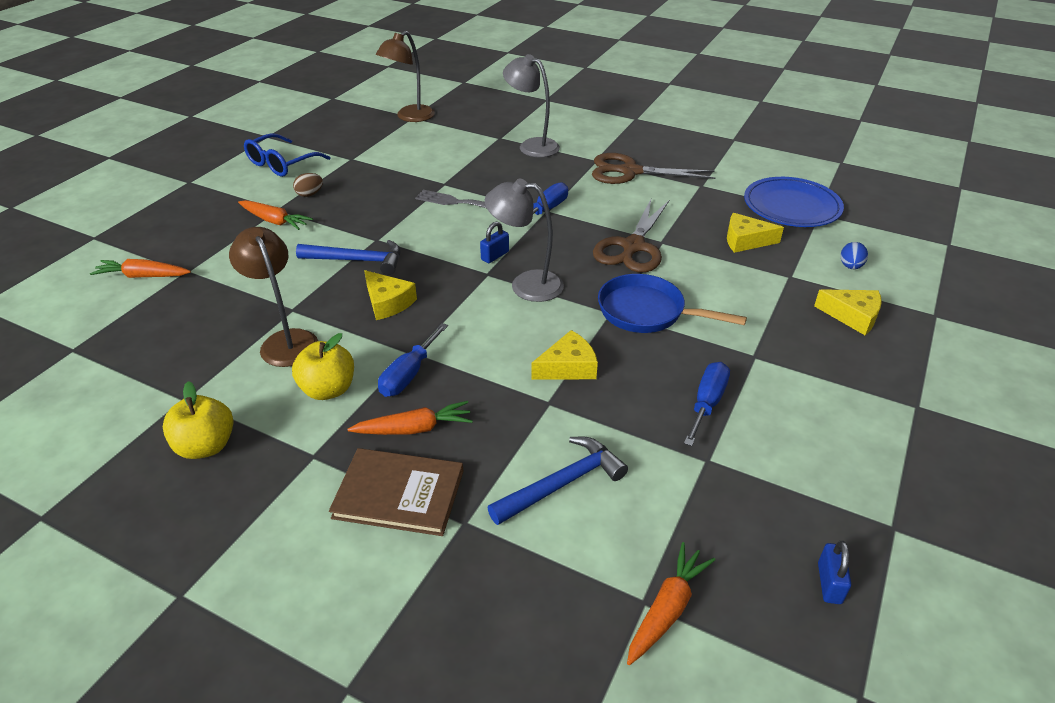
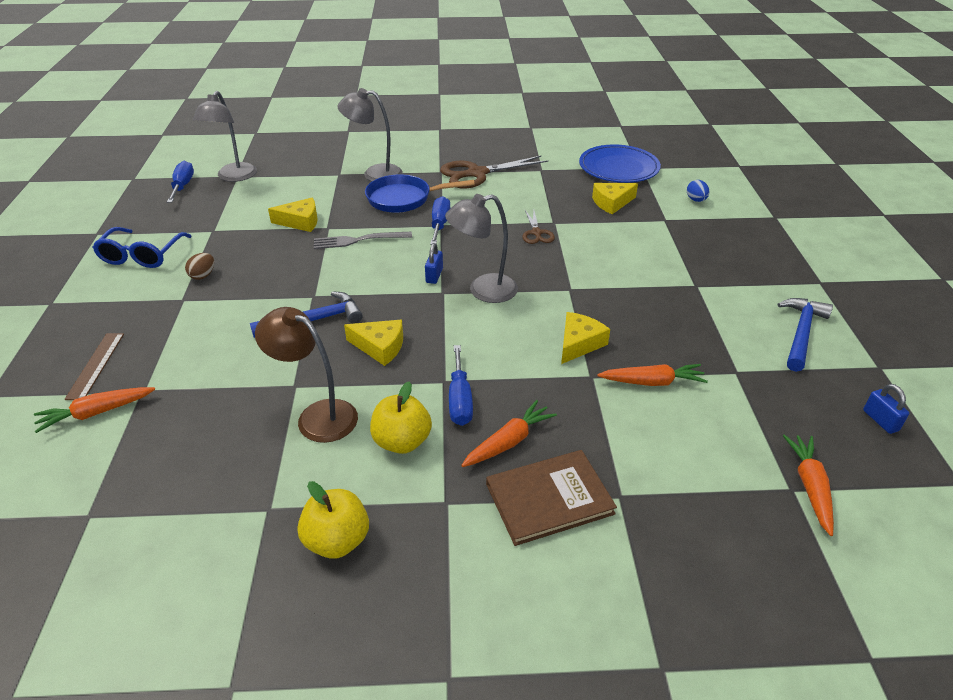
camera: 30 degrees left, 0 degrees up
orange carrot [238,200,313,230] -> orange carrot moved to [597,364,708,386]
brown lamp [376,31,435,122] -> grey lamp [193,91,257,182]
blue hammer [487,437,628,525] -> blue hammer moved to [778,298,833,372]
brown scissors [593,199,669,273] -> brown scissors [523,210,555,244], size x0.53
blue pan [598,274,747,333] -> blue pan moved to [365,174,475,213]
blue screwdriver [684,362,730,446] -> blue screwdriver moved to [167,161,194,203]
yellow cheese [814,289,882,335] -> yellow cheese moved to [268,198,318,232]
none -> brown ruler [65,333,124,400]

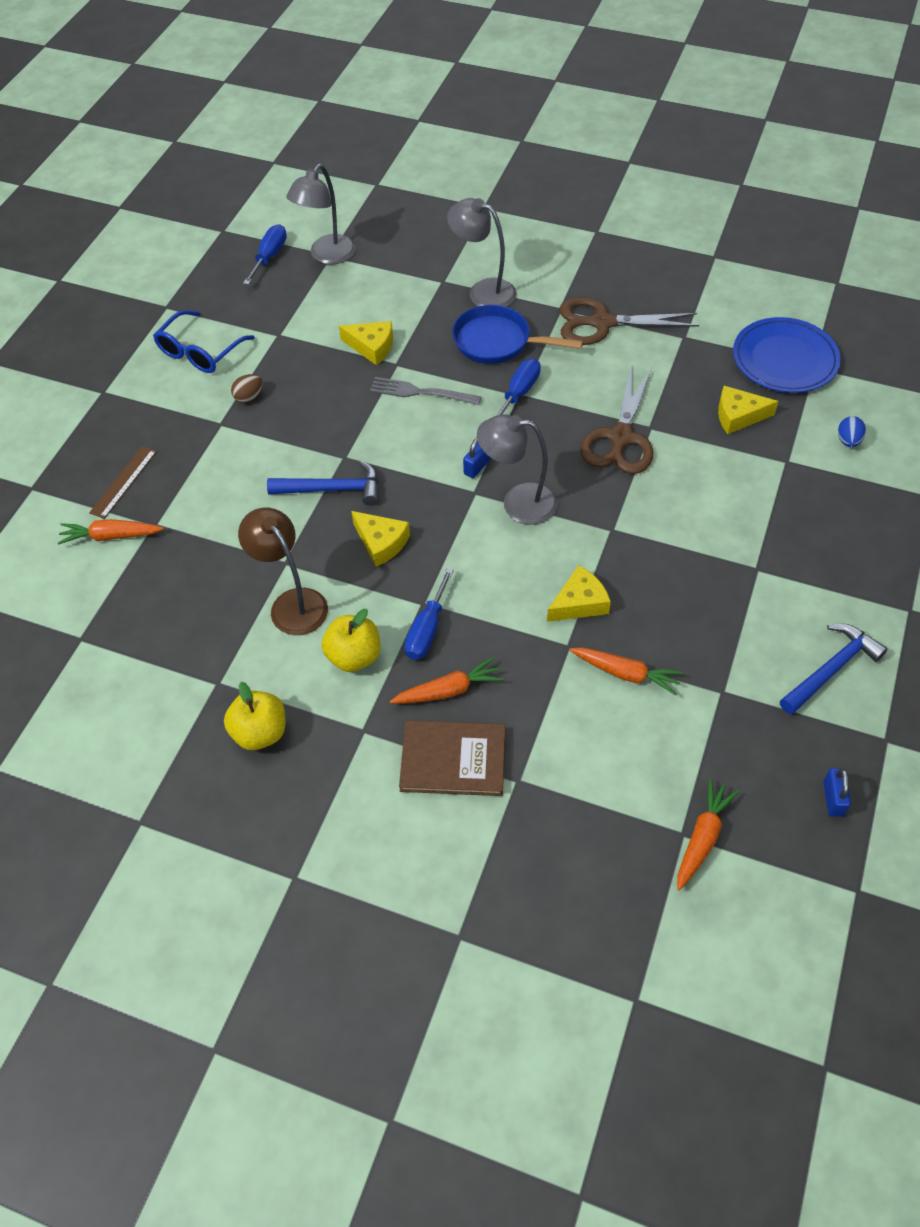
camera: 25 degrees right, 15 degrees up
brown scissors [523,210,555,244] -> brown scissors [580,365,653,474], size x1.88

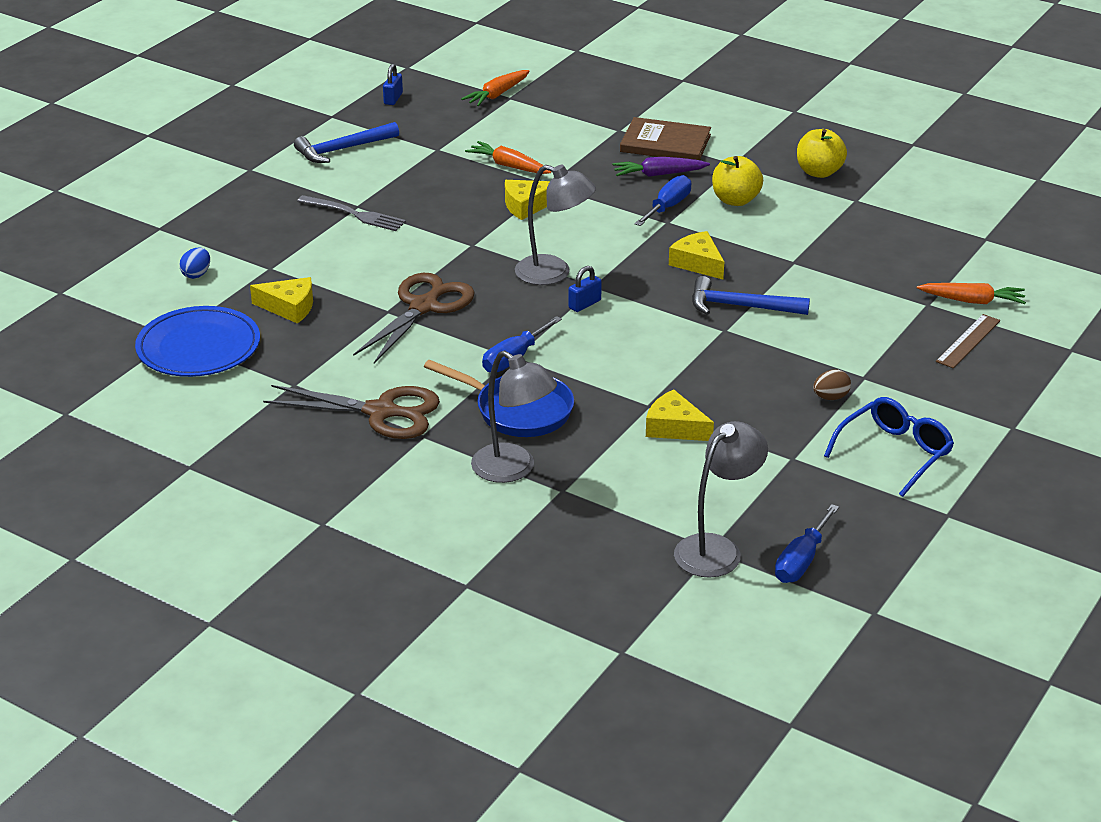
camera: 170 degrees left, 20 degrees down
brown lamp [238,508,328,635] -> none
grey fork [370,377,481,405] -> grey fork moved to [297,195,406,231]
orange carrot [390,657,504,704] -> purple carrot [613,157,710,177]

